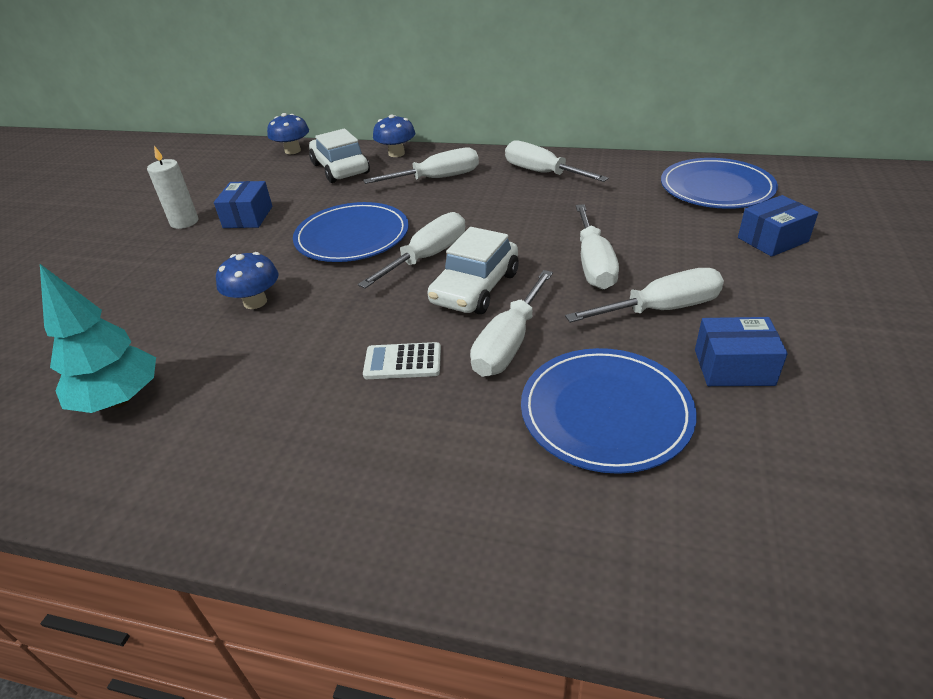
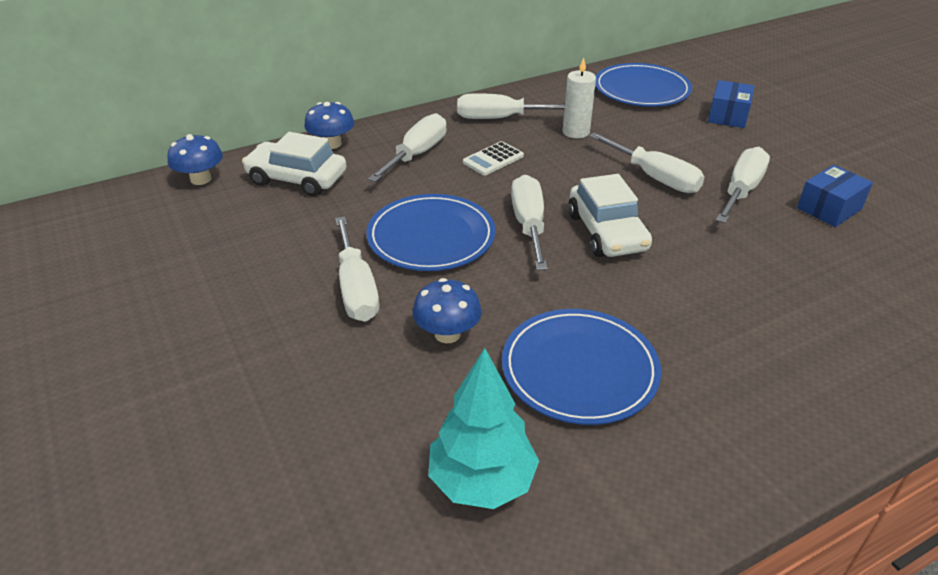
camera: 45 degrees left, 0 degrees up
white candle [147,146,198,229] -> white candle moved to [563,58,596,138]
blue box [214,181,272,228] -> none
white calculator [363,342,441,379] -> white calculator moved to [463,141,524,175]
white screwdriver [470,270,553,377] -> white screwdriver moved to [335,216,379,322]
blue plate [521,348,697,474] -> blue plate moved to [502,309,661,425]

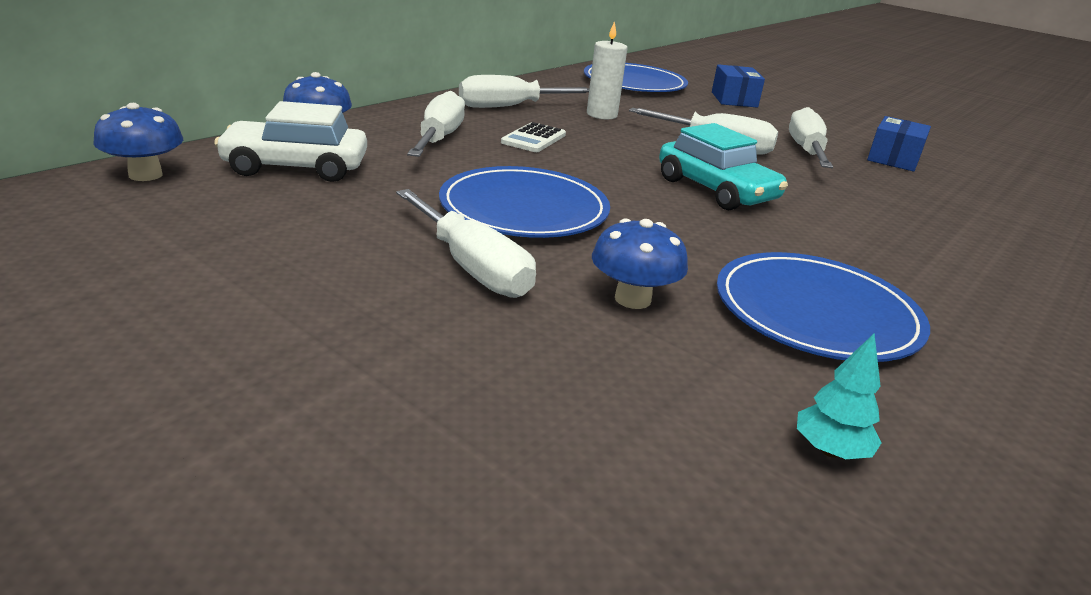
camera: 25 degrees left, 10 degrees down
turquoise tree [428,348,539,509] -> turquoise tree [797,333,881,459], size x0.51
white screwdriver [511,175,548,270] -> none
white car [568,174,652,257] -> turquoise car [659,123,788,210]

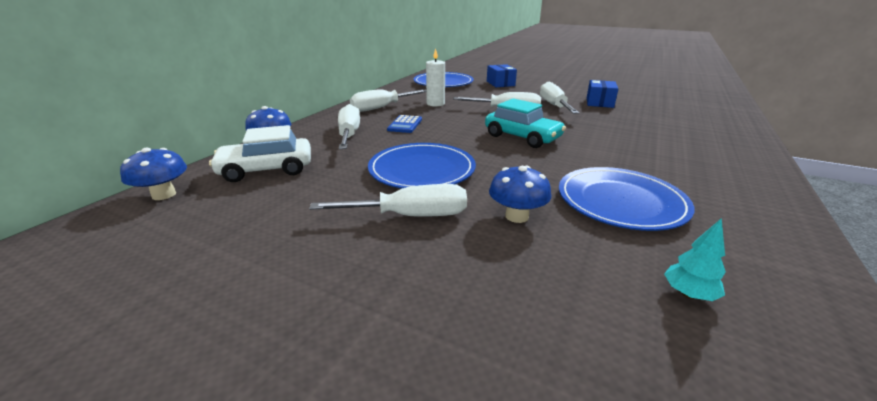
camera: 10 degrees left, 0 degrees up
white screwdriver [396,189,536,298] -> white screwdriver turned 45 degrees counterclockwise [309,184,467,217]
white calculator [501,122,566,152] -> blue calculator [387,115,422,133]

